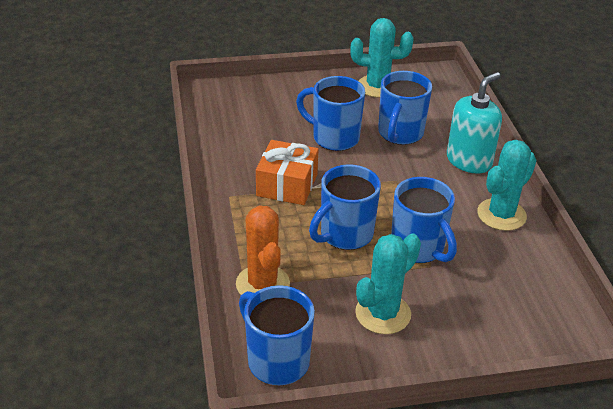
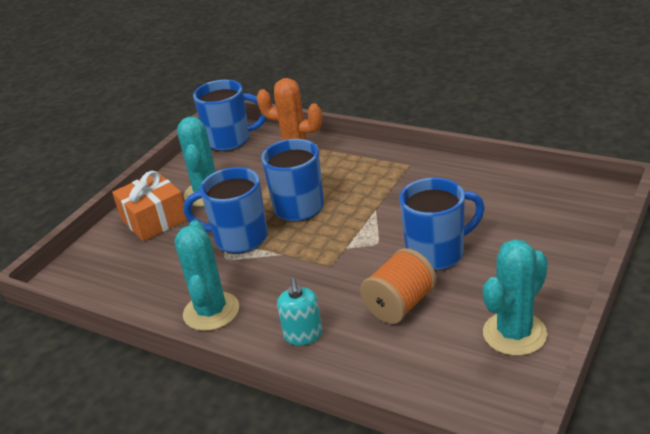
camera: 135 degrees right, 5 degrees down
orange gift [256,140,319,205] -> orange gift moved to [112,171,187,241]
blue mug [378,71,432,145] -> orange spool [360,248,437,324]
turquoise soap dispenser [447,72,502,174] -> turquoise soap dispenser [277,278,322,345], size x0.61

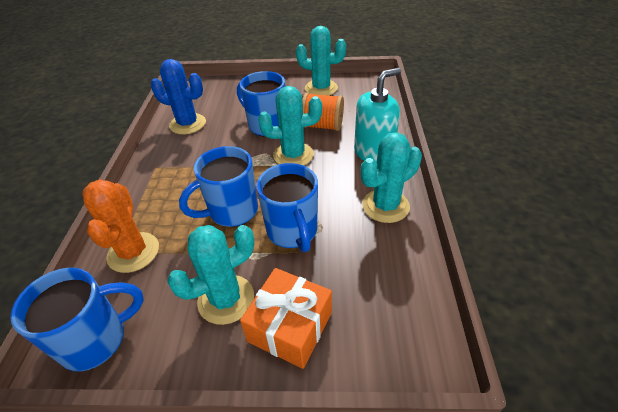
camera: 120 degrees left, 10 degrees up
blue mug [193,80,267,151] -> blue mug turned 90 degrees clockwise [10,268,144,371]
turquoise soap dispenser [277,278,322,345] -> turquoise soap dispenser [354,68,401,163], size x1.65
none -> blue cactus [151,59,206,134]
none -> turquoise cactus [258,86,322,165]

